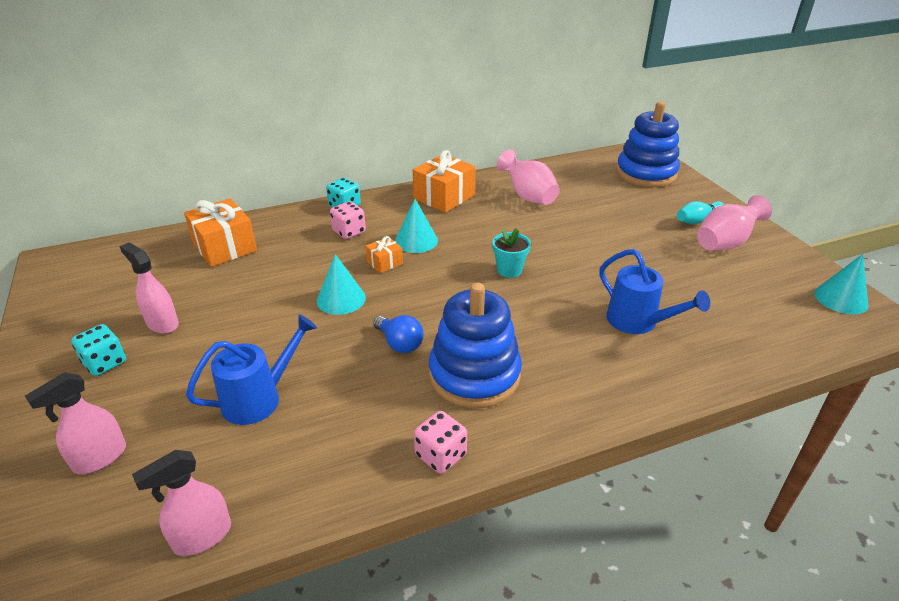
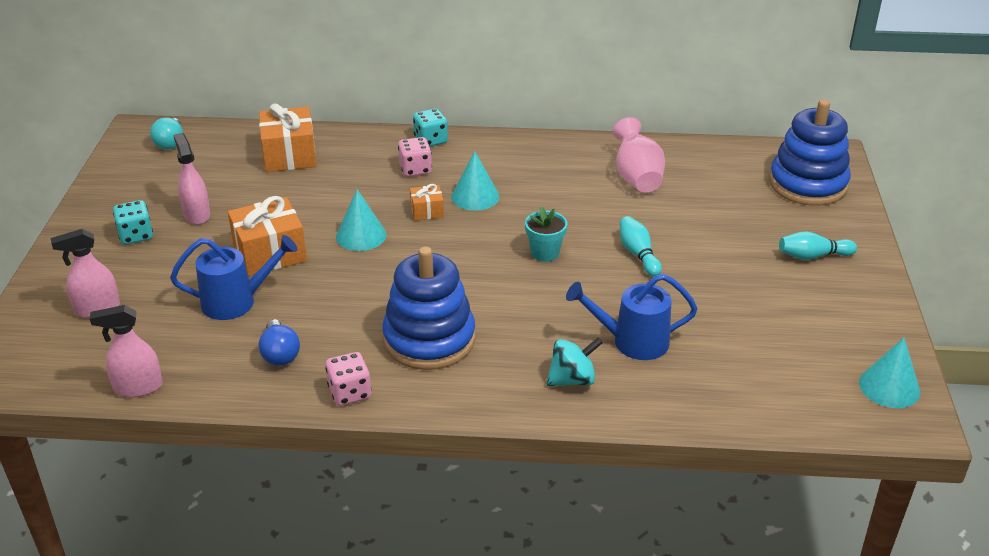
camera: 25 degrees right, 0 degrees up
blue light bulb [373,315,424,353] -> blue light bulb moved to [258,319,300,366]
orange gift [413,150,475,213] -> orange gift moved to [228,196,307,276]
blue watering can [599,249,710,334] -> blue watering can turned 105 degrees clockwise [566,274,697,360]
pink vase [697,195,772,250] -> none
none -> turquoise light bulb [150,117,183,149]
none -> turquoise spinning top [546,338,603,386]
none -> turquoise bowling pin [620,216,662,277]

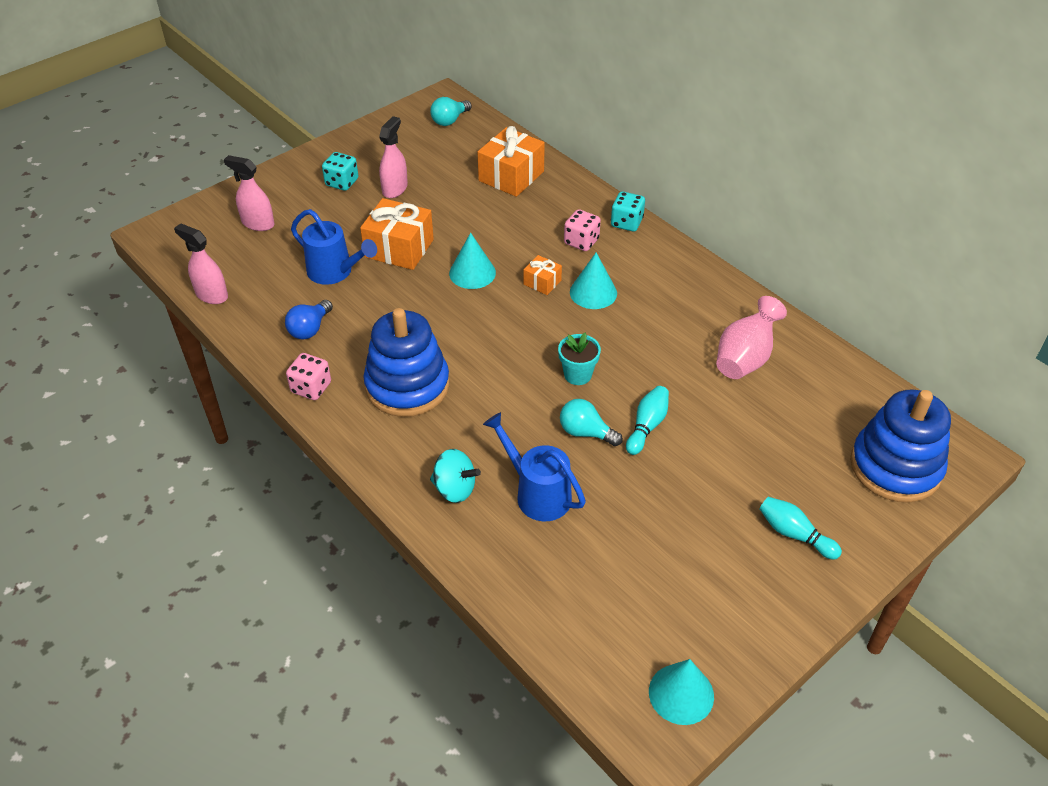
camera: 45 degrees right, 10 degrees up
none -> turquoise light bulb [560,399,623,446]

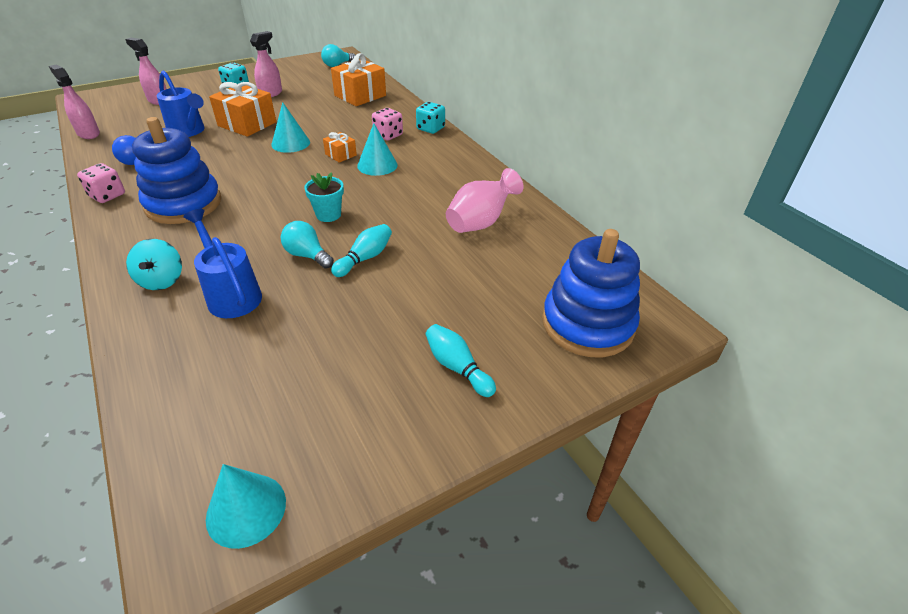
camera: 10 degrees right, 5 degrees down
turquoise spinning top [430,449,481,503] -> turquoise spinning top turned 45 degrees clockwise [126,239,182,290]

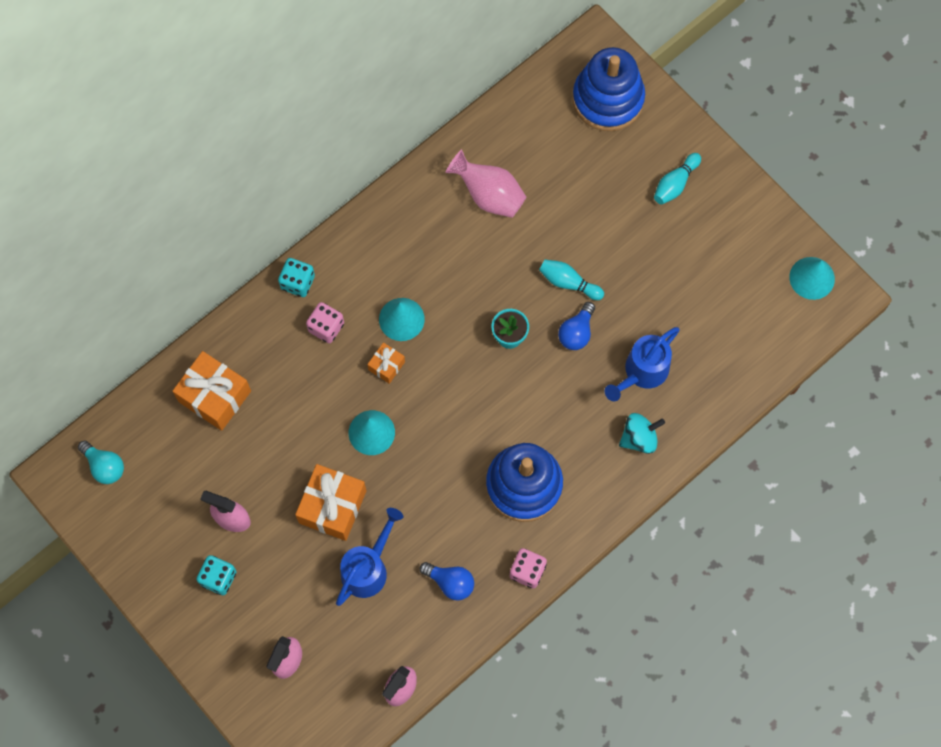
camera: 100 degrees left, 30 degrees up
turquoise light bulb [281,221,334,269] -> blue light bulb [558,302,595,350]

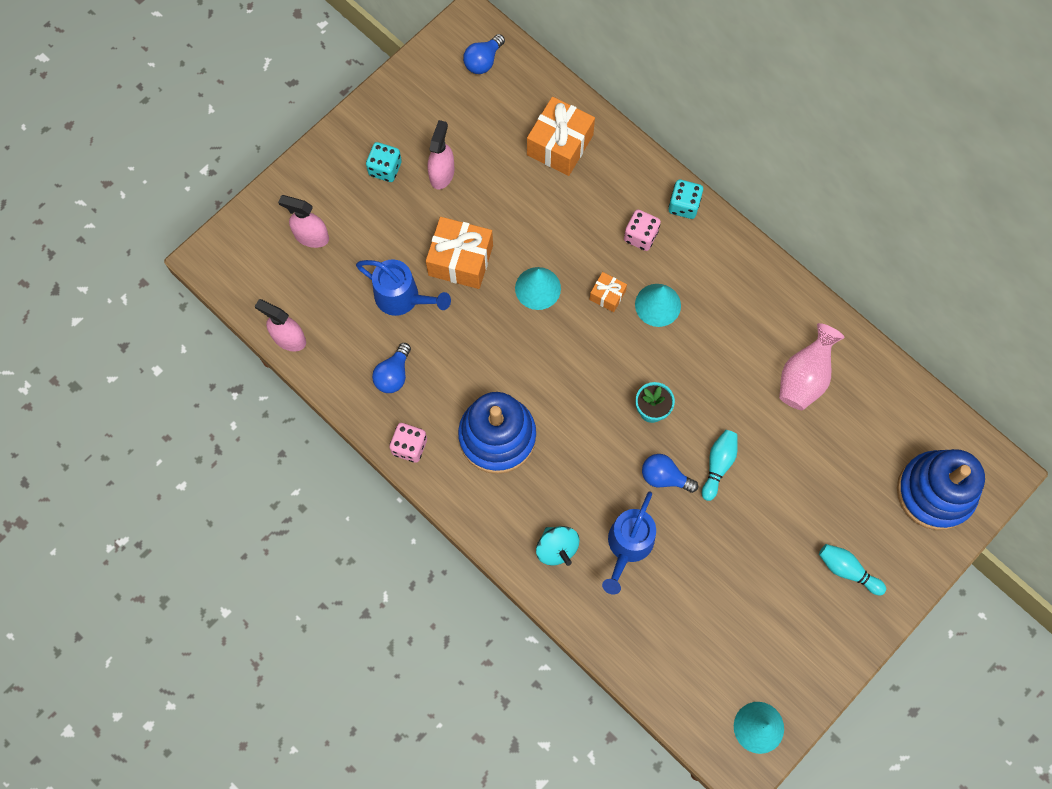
camera: 85 degrees right, 0 degrees up
turquoise light bulb [78,440,124,484] -> blue light bulb [463,34,505,74]
blue watering can [605,327,680,401] -> blue watering can turned 105 degrees counterclockwise [602,492,656,595]

